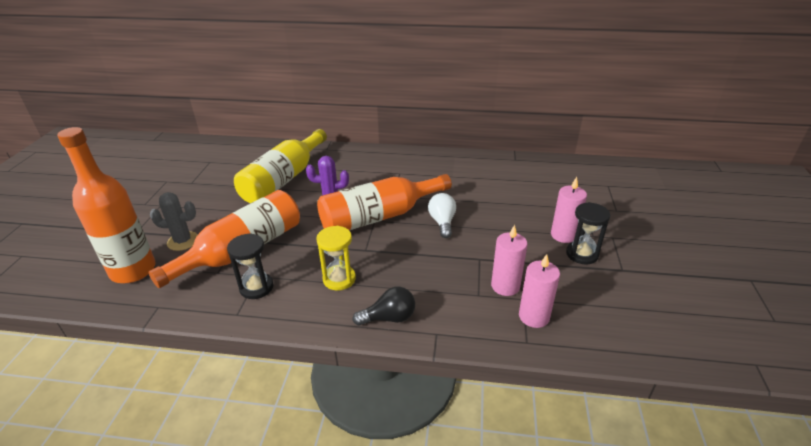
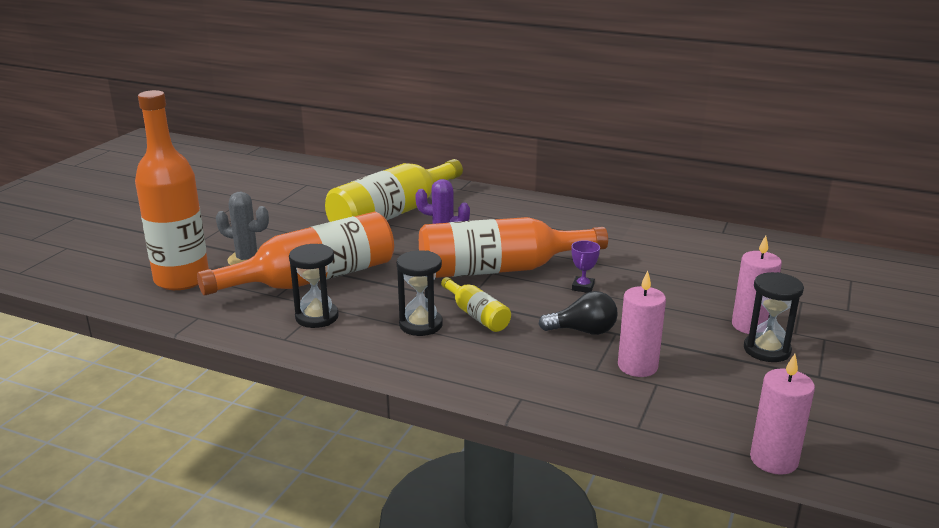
camera: 15 degrees right, 10 degrees down
yellow hourglass [316,226,356,290] -> black hourglass [397,250,443,336]
black light bulb [352,286,415,326] -> black light bulb moved to [539,291,618,335]
white light bulb [428,193,456,238] -> purple trophy [571,240,600,293]
pink candle [519,254,560,328] -> pink candle moved to [750,354,815,475]
none -> yellow bottle [441,277,511,332]

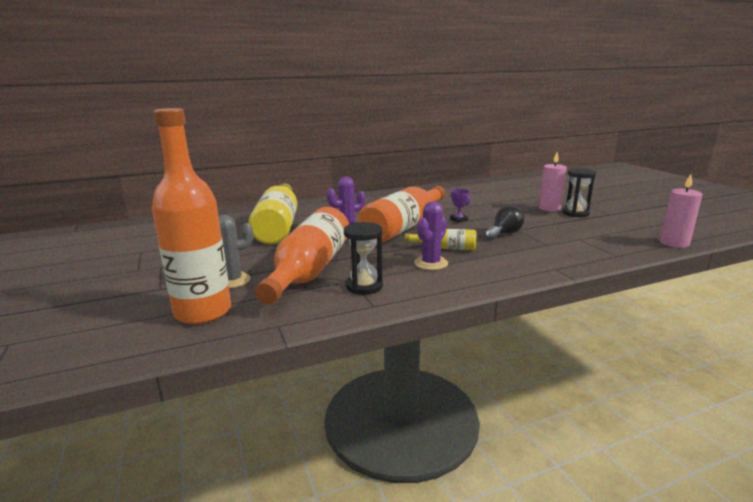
camera: 45 degrees left, 5 degrees down
black hourglass [397,250,443,336] -> purple cactus [414,202,448,270]
pink candle [618,270,666,377] -> none

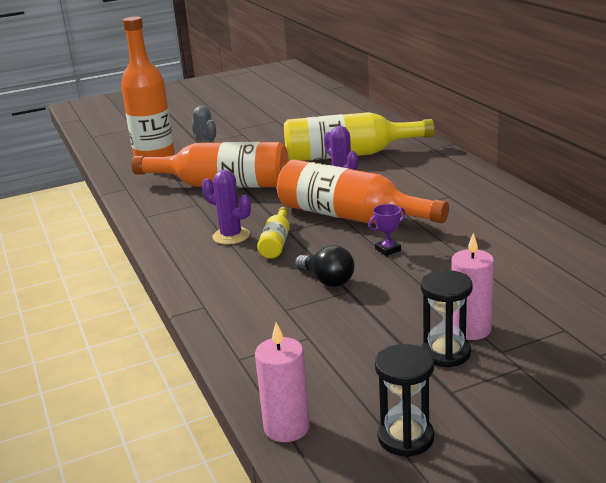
camera: 90 degrees right, 5 degrees up
black hourglass [344,222,383,295] -> black hourglass moved to [375,344,434,457]

